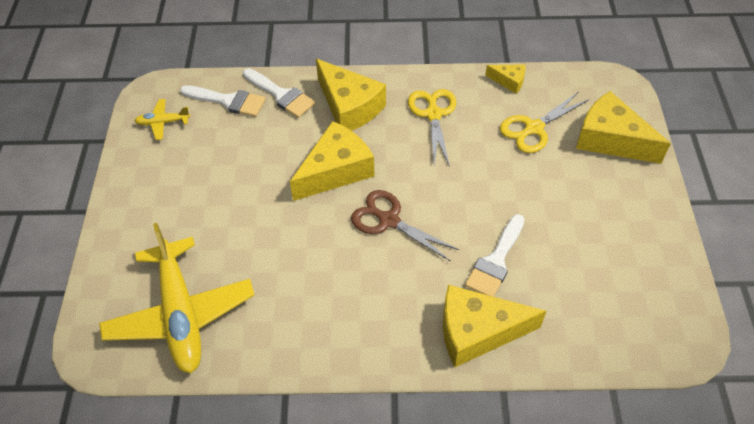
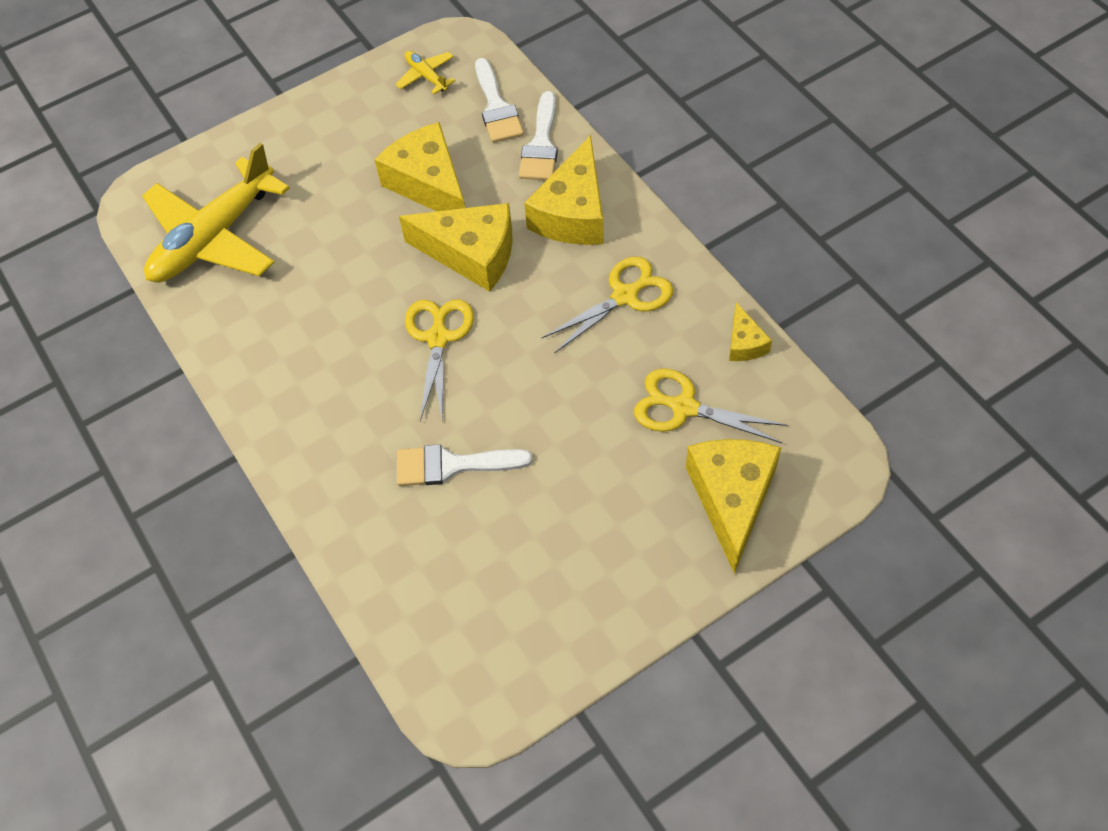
camera: 60 degrees right, 5 degrees up
brown scissors [351,190,459,262] -> yellow scissors [405,299,474,421]
yellow cheese [443,285,547,367] -> yellow cheese moved to [374,122,465,211]

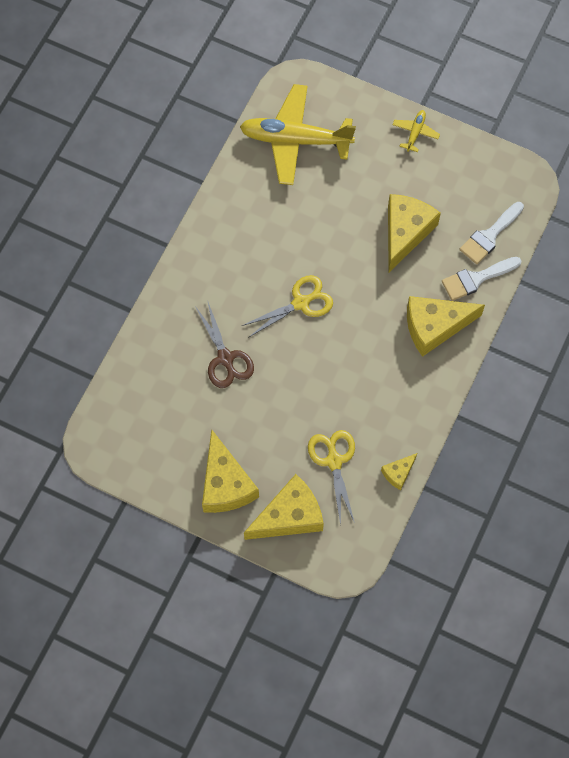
camera: 55 degrees right, 10 degrees up
yellow plane [395,51,455,94] -> yellow plane moved to [393,110,440,152]
white brush [397,444,533,486] -> brown scissors [195,300,254,388]
yellow cheese [399,203,513,292] -> yellow cheese moved to [202,429,259,513]
yellow scissors [542,256,673,354] -> none

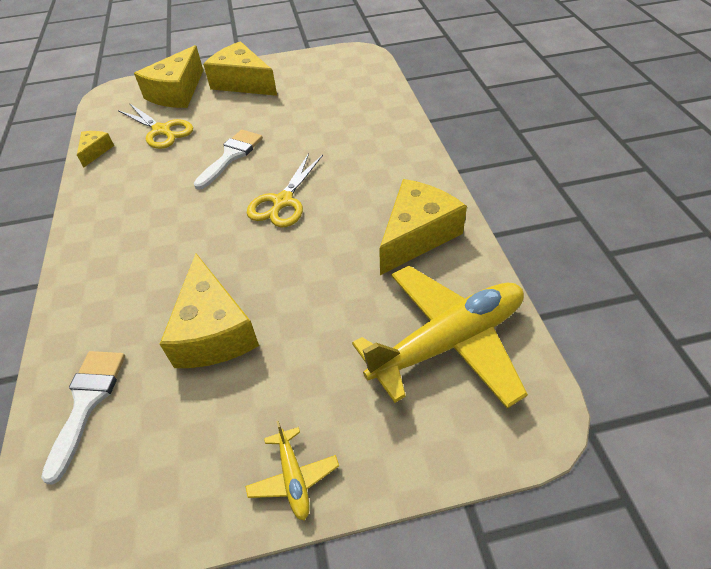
camera: 145 degrees right, 20 degrees down
brown scissors [195,300,254,388] -> none
yellow cheese [407,296,485,357] -> yellow cheese moved to [379,179,467,275]
white brush [442,257,521,301] -> white brush moved to [194,130,263,190]

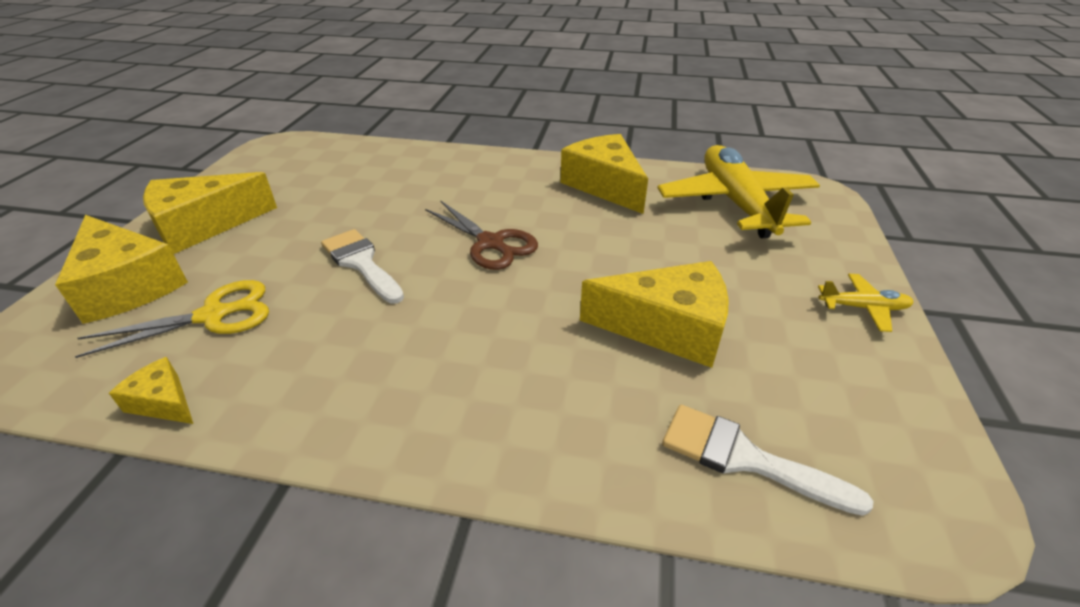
camera: 70 degrees left, 10 degrees down
yellow scissors [247,153,323,227] -> brown scissors [425,200,538,270]

